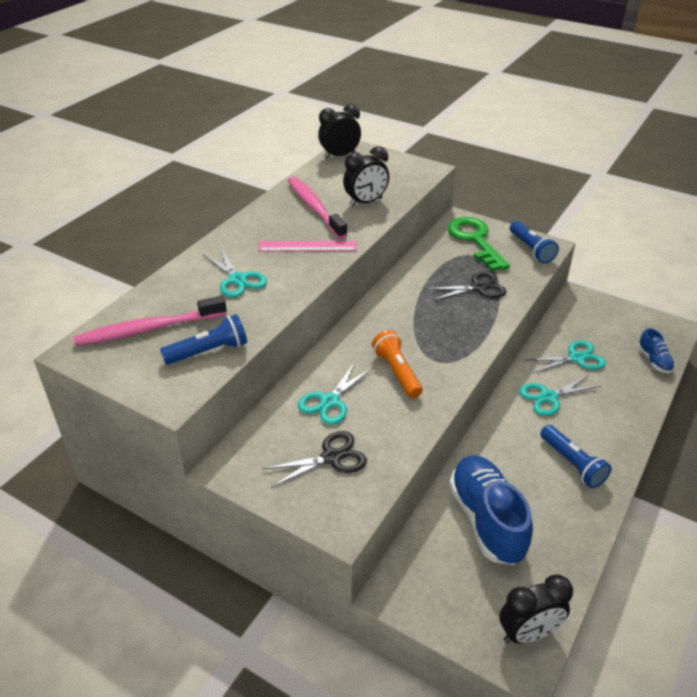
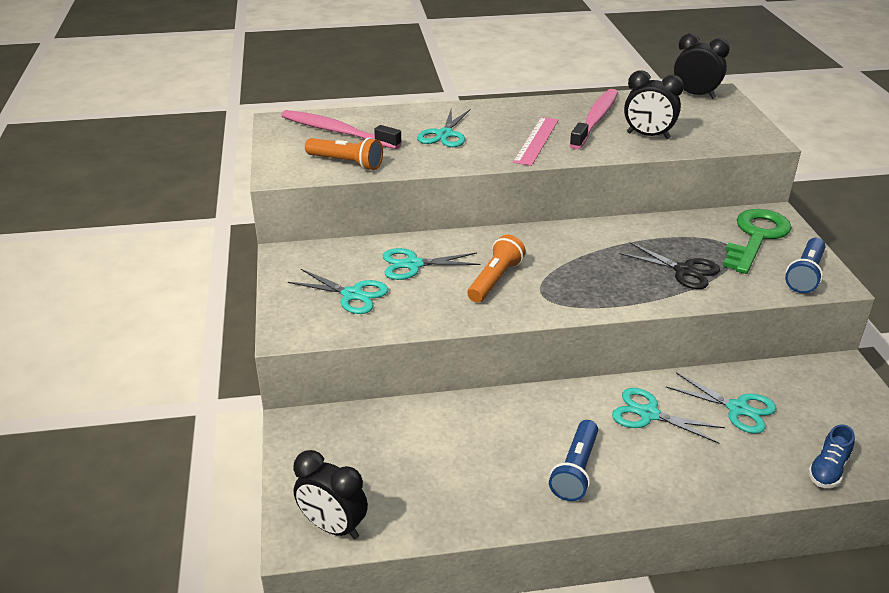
camera: 50 degrees right, 5 degrees down
blue flashlight [160,314,247,365] -> orange flashlight [305,137,383,170]
pink ruler [258,241,357,252] -> pink ruler turned 60 degrees clockwise [513,117,558,166]
black scissors [263,431,367,488] -> turquoise scissors [288,269,388,314]
blue shoe [449,456,533,565] -> none

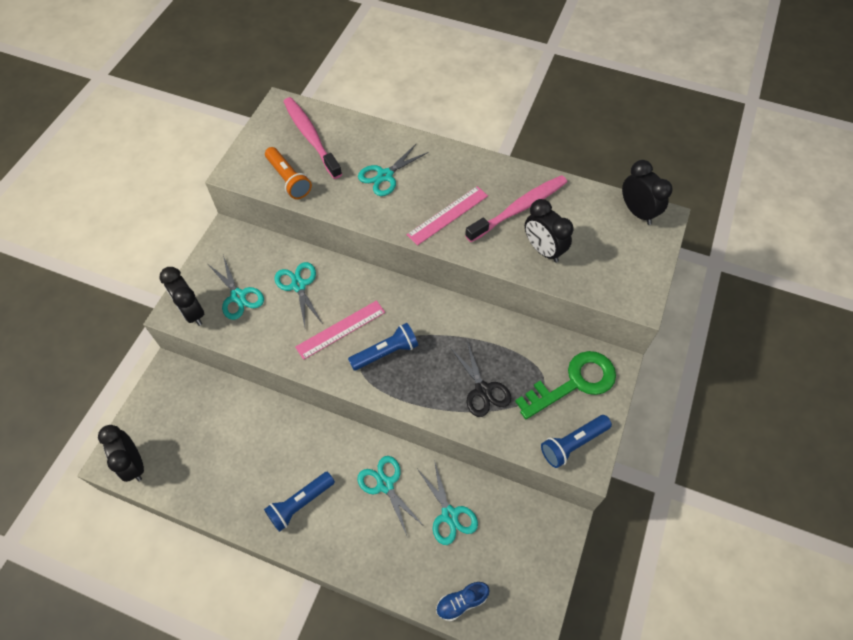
camera: 30 degrees right, 25 degrees up
turquoise scissors [383,248,480,280] -> turquoise scissors turned 45 degrees clockwise [275,262,323,328]
orange flashlight [467,235,526,303] -> pink ruler [295,300,385,360]
none -> black clock [160,267,205,326]
none -> blue flashlight [348,323,418,371]

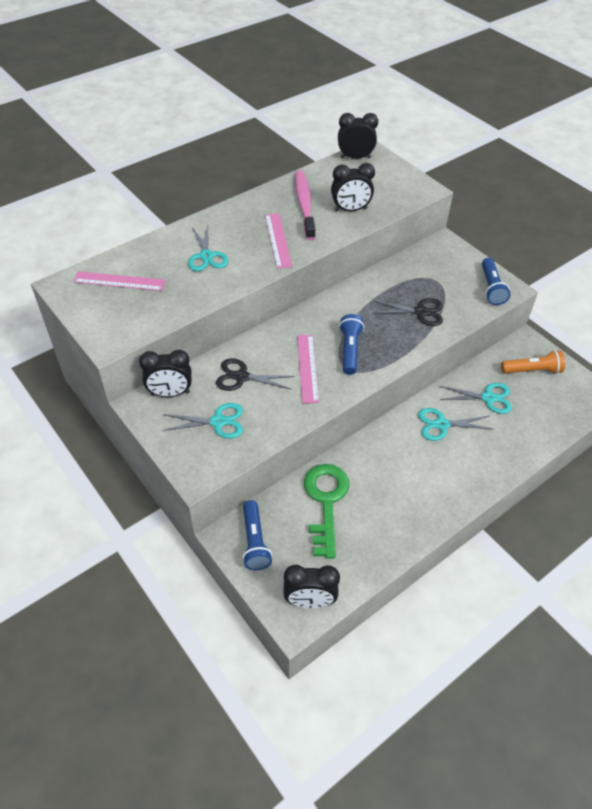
camera: 60 degrees left, 10 degrees down
black clock [160,267,205,326] -> black clock moved to [139,350,192,397]
blue flashlight [264,472,335,532] -> blue flashlight moved to [242,500,272,570]
orange flashlight [265,147,312,199] -> orange flashlight moved to [501,350,565,374]
turquoise scissors [275,262,323,328] -> black scissors [216,358,295,391]
pink toothbrush [283,97,342,179] -> pink ruler [73,271,166,291]
blue shoe [436,582,490,621] -> none
green key [515,351,616,419] -> green key moved to [304,464,349,559]

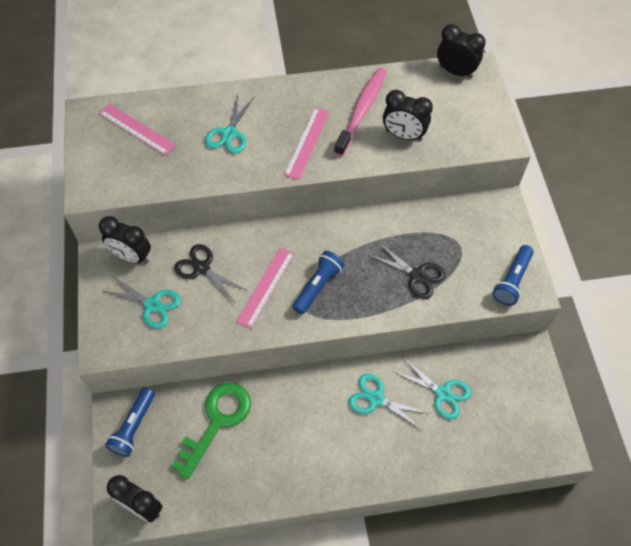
camera: 30 degrees right, 10 degrees up
orange flashlight [501,350,565,374] -> none

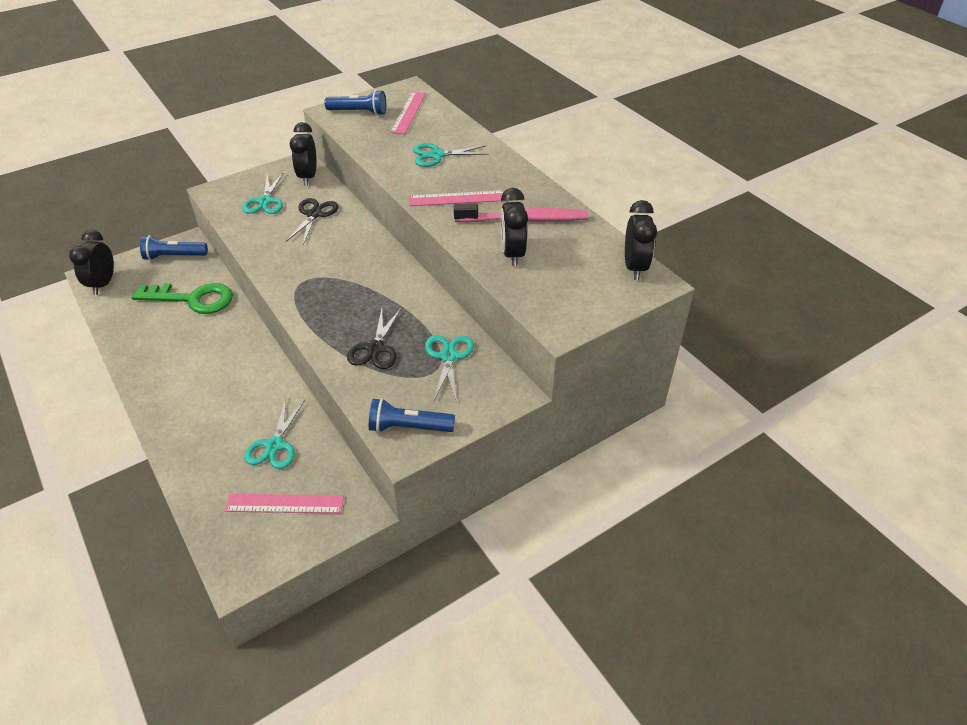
camera: 65 degrees right, 15 degrees down
pink ruler [236,247,294,328] -> pink ruler moved to [225,494,344,513]
blue flashlight [292,251,345,314] -> blue flashlight moved to [324,90,386,116]
turquoise scissors [349,374,430,429] -> turquoise scissors moved to [425,335,474,400]

